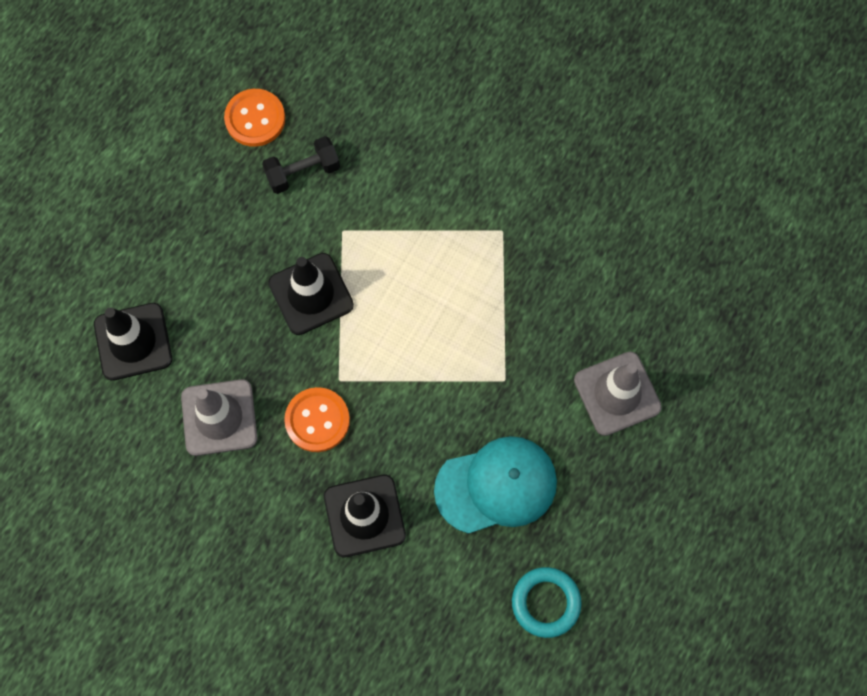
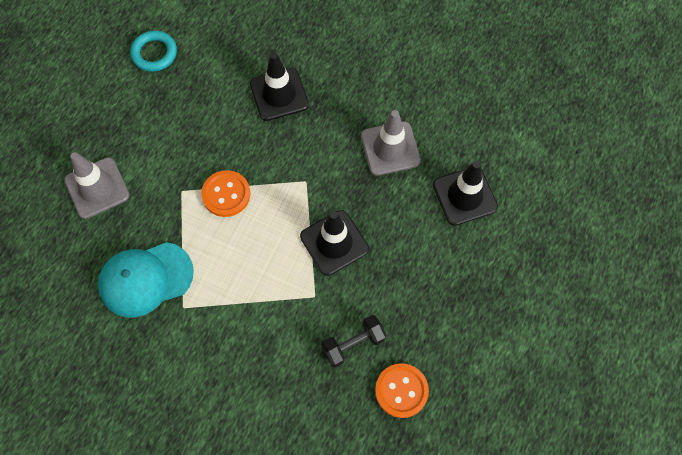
camera: 175 degrees right, 5 degrees down
orange button [284,387,350,452] -> orange button moved to [201,170,250,217]
turquoise cap [434,436,557,534] -> turquoise cap moved to [98,242,194,318]

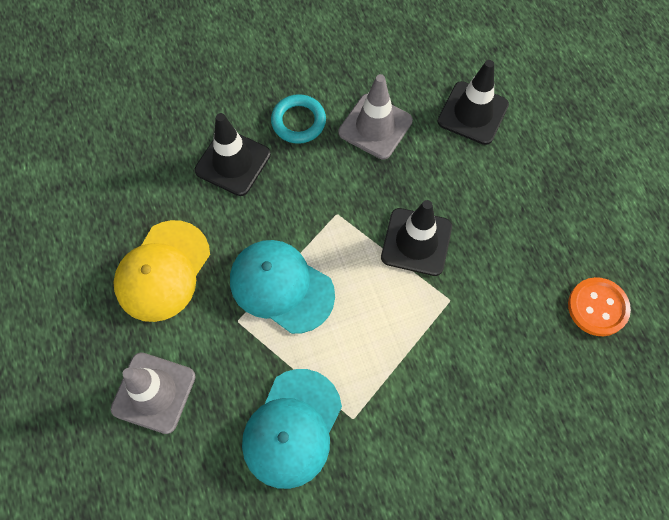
camera: 45 degrees left, 0 degrees up
turquoise ring [130,31,177,72] -> turquoise ring moved to [271,94,326,144]
orange button [201,170,250,217] -> turquoise cap [230,240,335,334]
black dumbbell [321,315,386,368] -> none
none -> yellow cap [113,220,210,322]

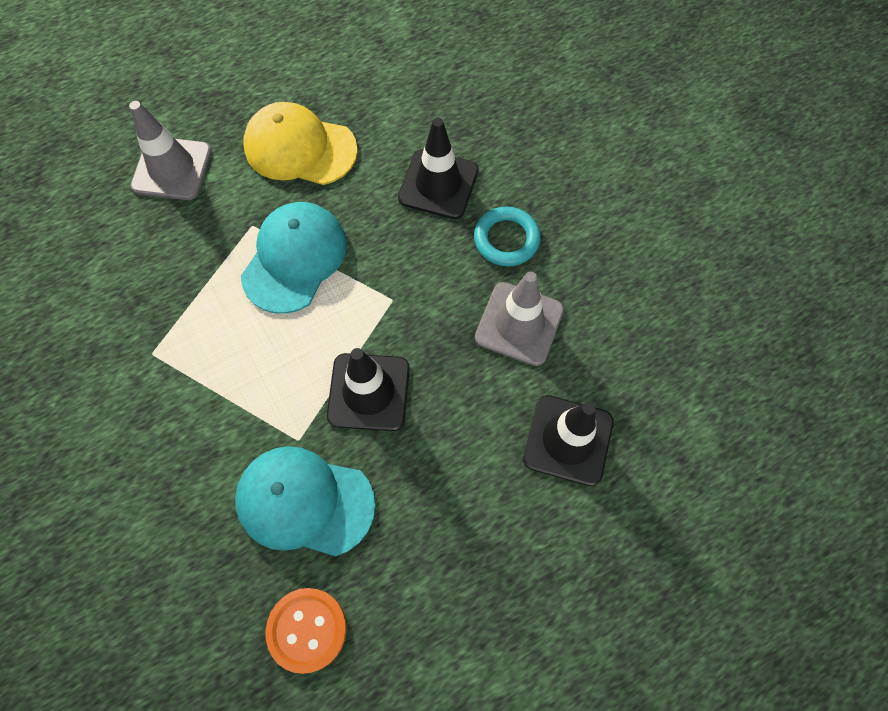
camera: 80 degrees right, 0 degrees up
turquoise cap [242,369,342,489] -> turquoise cap moved to [235,446,376,556]

